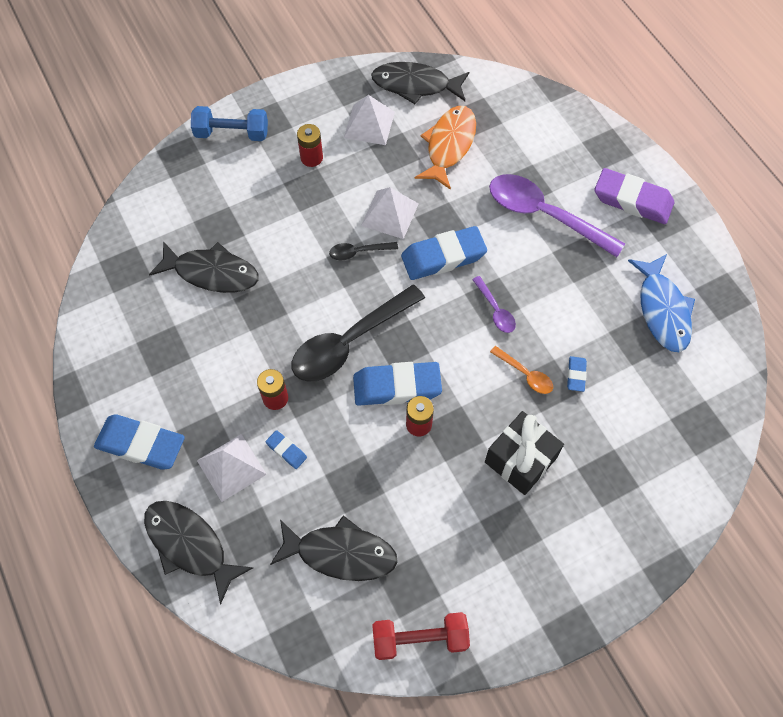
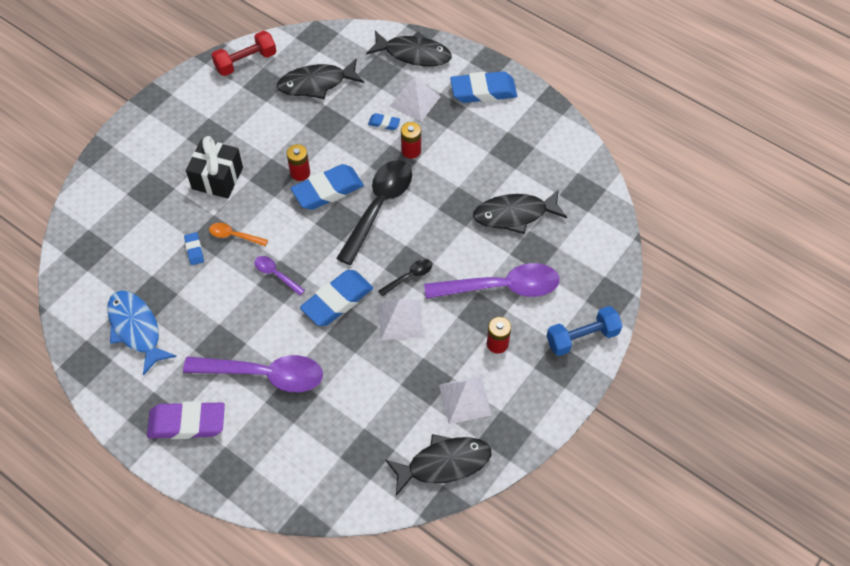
camera: 155 degrees right, 5 degrees down
orange fish [415,106,476,190] -> none
none -> purple spoon [424,263,560,299]

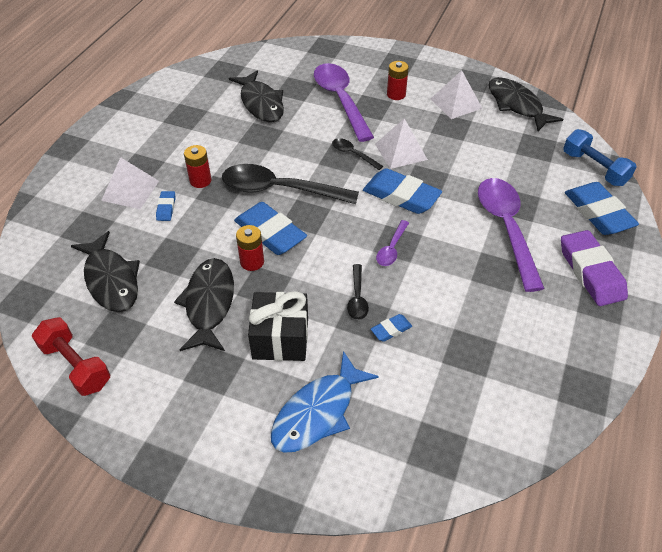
camera: 105 degrees left, 10 degrees down
blue fish [107,290,177,375] -> blue fish moved to [271,351,379,453]
orange spoon [209,223,268,246] -> black spoon [347,264,369,320]
black fish [366,31,452,66] -> black fish moved to [174,258,234,351]
blue eraser [450,71,517,103] -> blue eraser moved to [565,182,639,235]
blue dumbbell [547,306,622,356] -> blue dumbbell moved to [563,129,636,186]

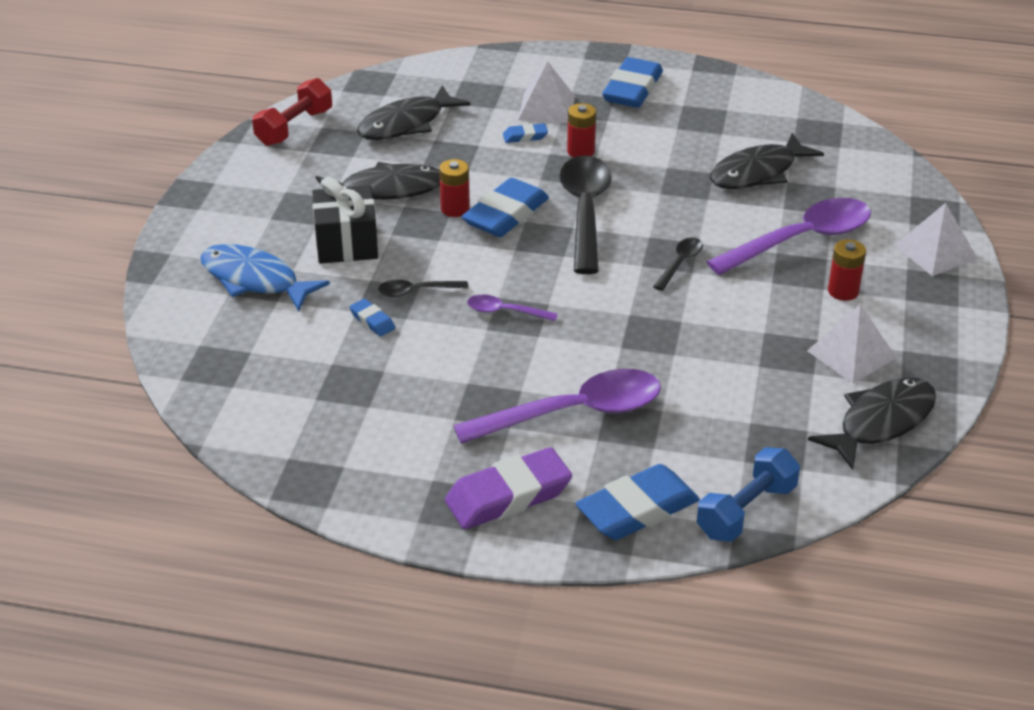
camera: 80 degrees right, 10 degrees down
blue eraser [363,168,442,214] -> blue eraser moved to [602,57,663,108]
white pyramid [375,118,428,169] -> white pyramid moved to [894,203,978,276]

